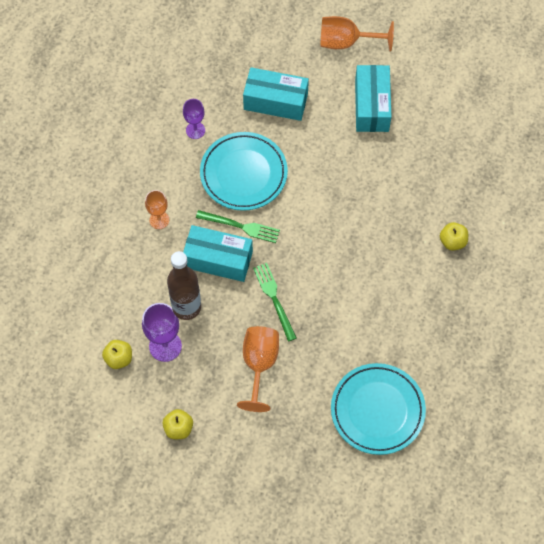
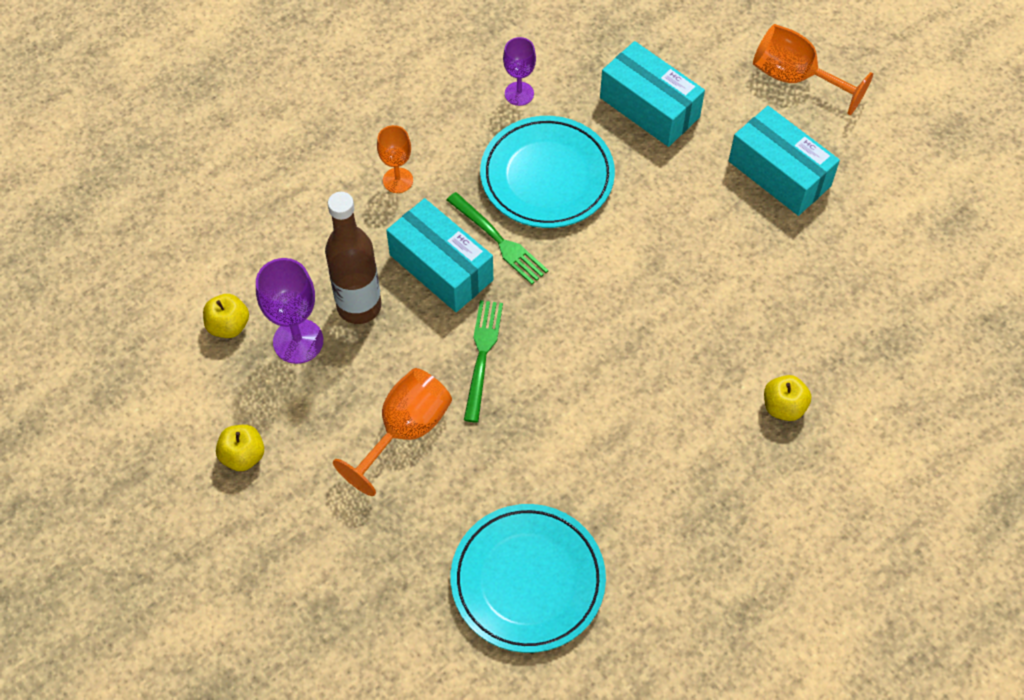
camera: 30 degrees right, 5 degrees down
turquoise box [355,65,391,132] -> turquoise box turned 75 degrees counterclockwise [729,106,840,216]

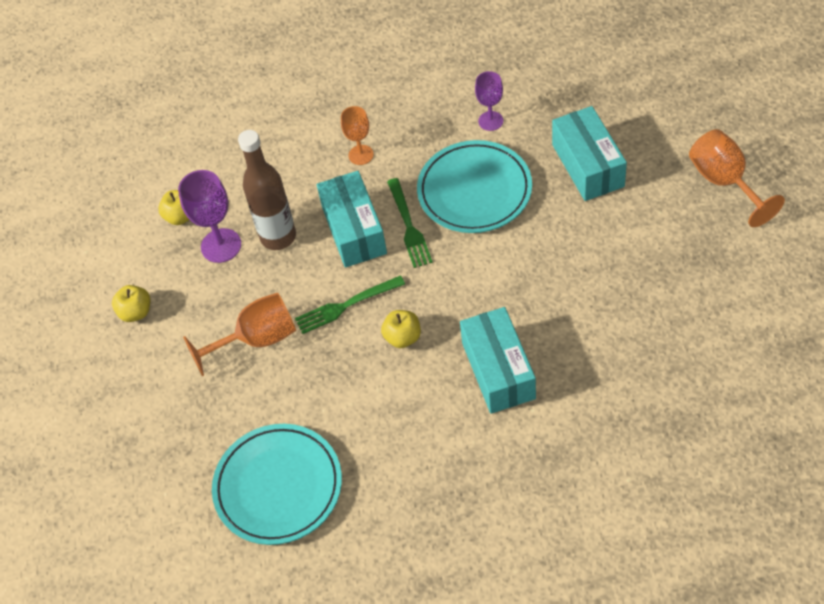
camera: 35 degrees right, 5 degrees down
green fork [464,300,503,422] -> green fork turned 150 degrees counterclockwise [295,276,405,334]
turquoise box [729,106,840,216] -> turquoise box moved to [460,307,536,414]
yellow apple [764,375,811,421] -> yellow apple moved to [381,310,421,348]

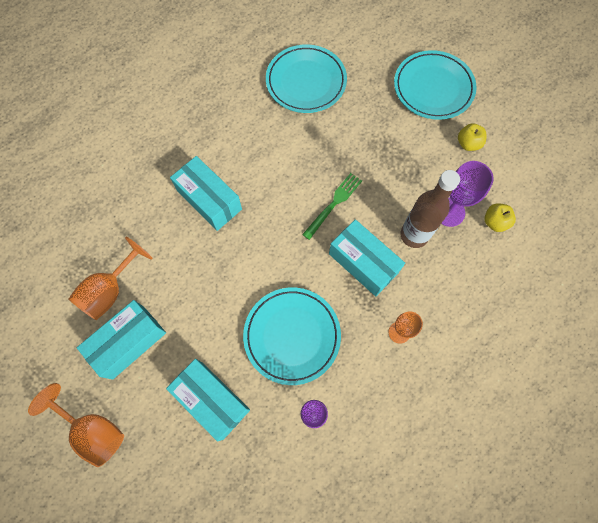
camera: 145 degrees right, 15 degrees up
orange goblet [183,293,296,376] -> orange goblet moved to [69,237,153,320]
yellow apple [381,310,421,348] -> none
green fork [387,178,433,268] -> none
none -> turquoise box [77,300,166,380]
none -> turquoise plate [394,50,477,120]

